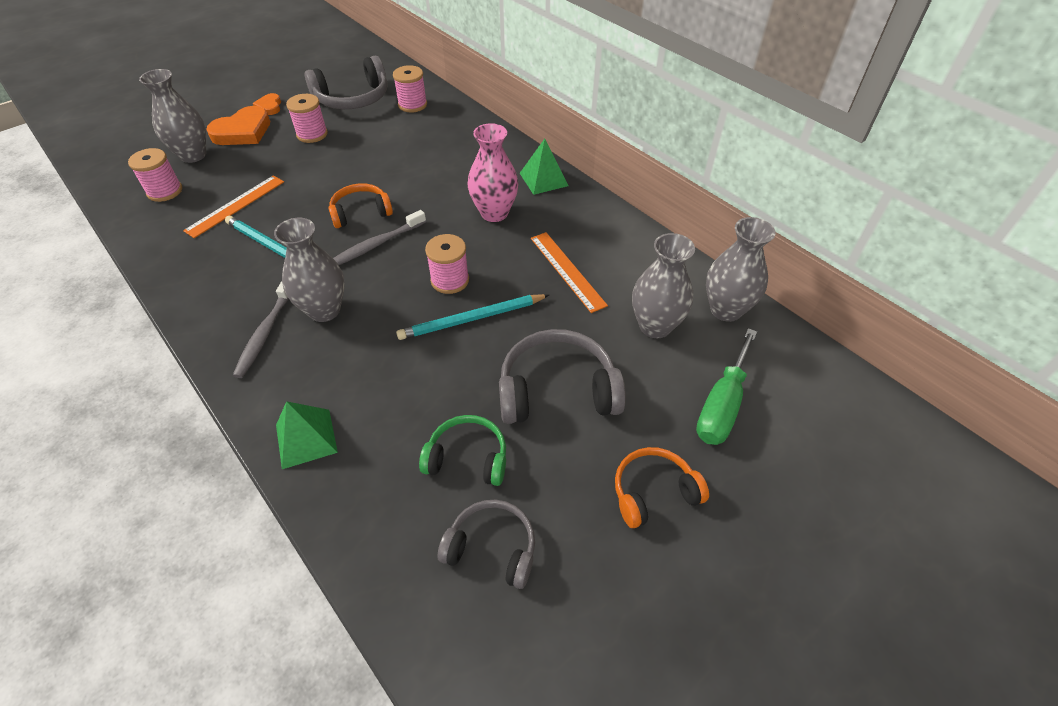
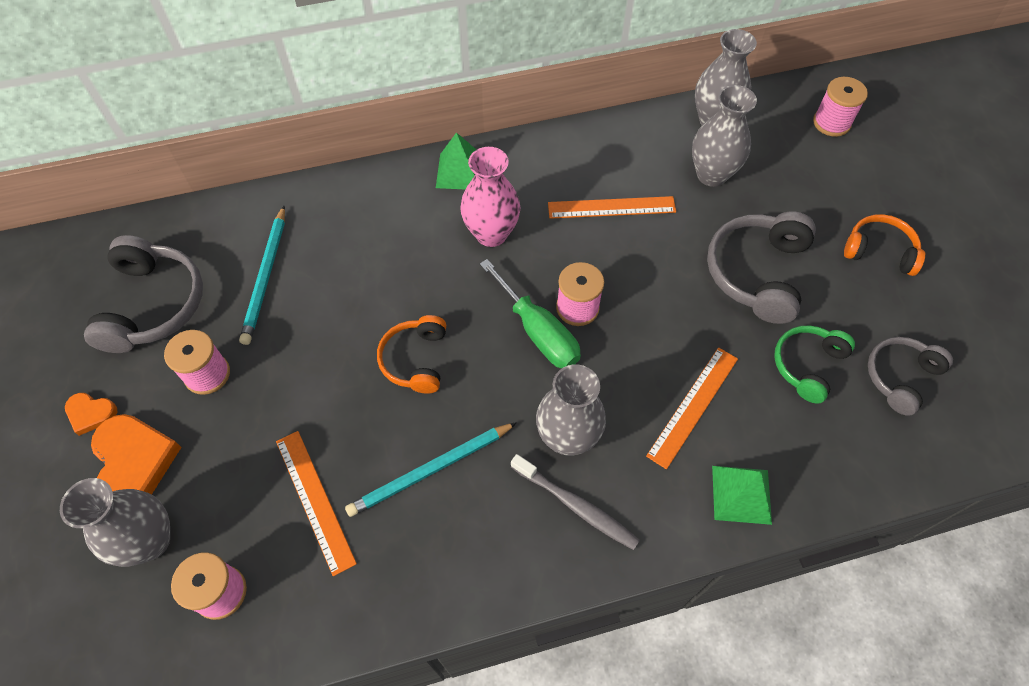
camera: 65 degrees left, 10 degrees up
grey toothbrush [333,210,426,265] -> none
pink spool [393,65,427,113] -> pink spool moved to [813,77,868,137]
turquoise pencil [396,294,549,340] -> turquoise pencil moved to [239,206,285,345]
orange headphones [615,447,709,528] -> orange headphones turned 105 degrees clockwise [844,214,925,276]
green screwdriver [696,328,757,445] -> green screwdriver moved to [480,259,581,368]
none -> orange ruler [646,347,738,469]

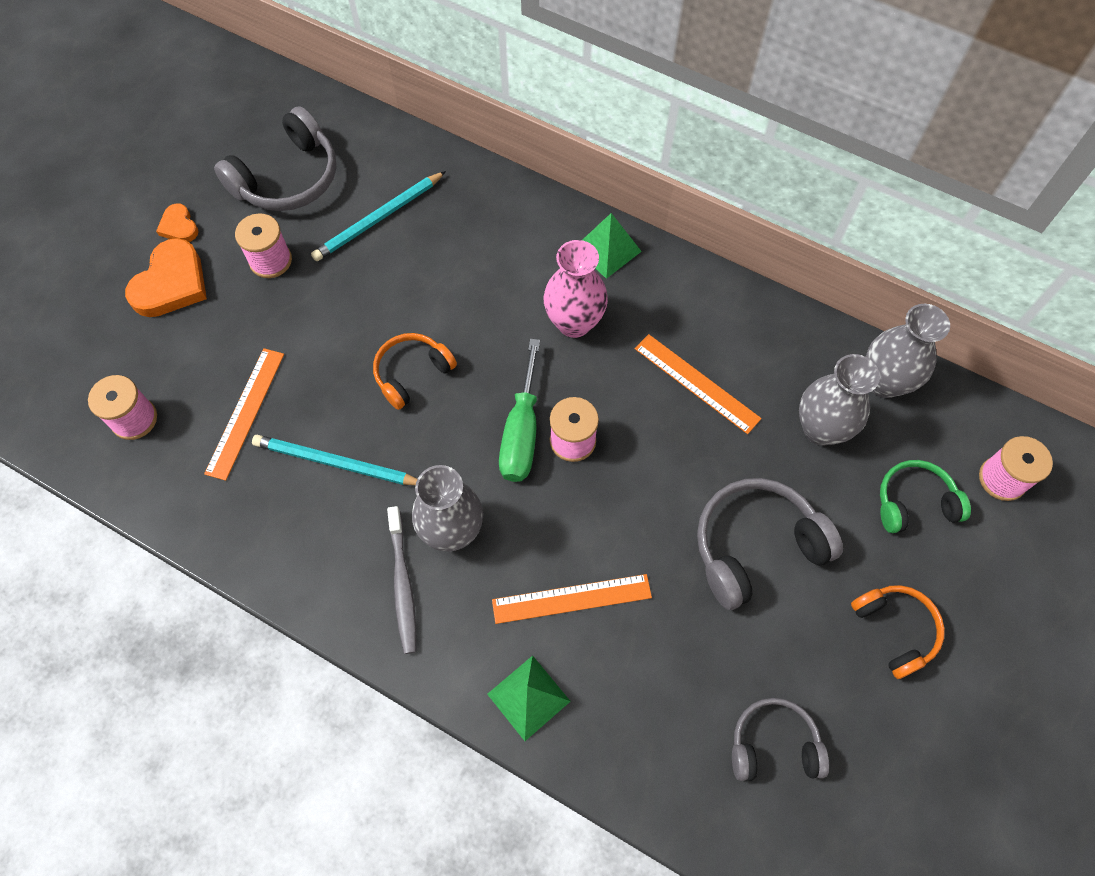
camera: 45 degrees right, 5 degrees up
grey vase [60,478,170,567] -> none
green headphones [774,326,855,404] -> green headphones moved to [880,460,971,533]

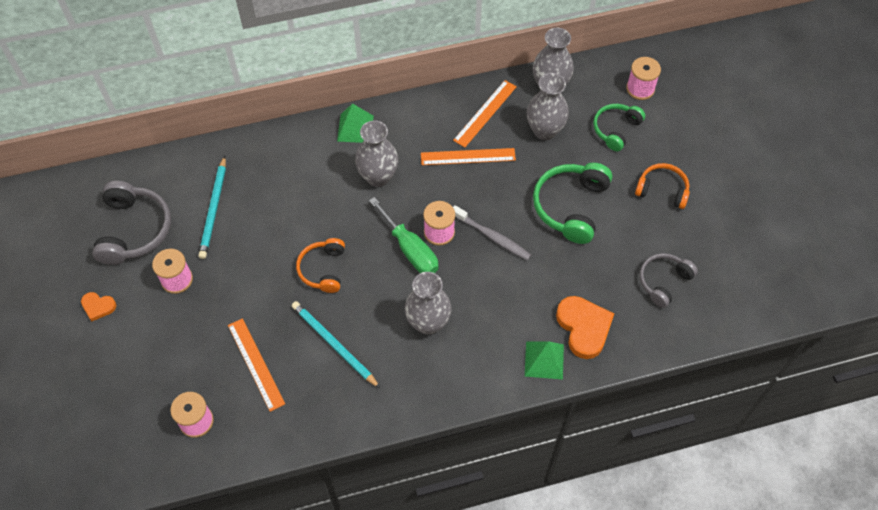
camera: 45 degrees left, 5 degrees down
orange heart [125,238,207,317] -> orange heart moved to [556,296,614,359]
turquoise pencil [252,435,417,485] -> turquoise pencil turned 75 degrees clockwise [292,301,380,388]
grey toothbrush [387,506,416,654] -> grey toothbrush moved to [453,205,531,260]
orange ruler [492,574,652,624] -> orange ruler moved to [453,80,517,147]
pink vase [544,240,608,338] -> grey vase [355,120,398,187]
grey headphones [697,478,843,610] -> green headphones [533,163,612,244]

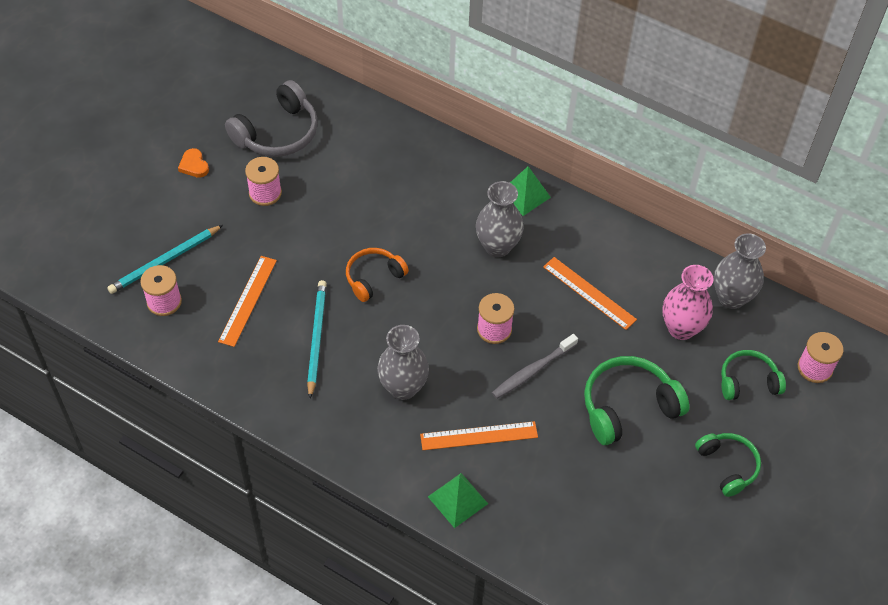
camera: 45 degrees right, 5 degrees down
turquoise pencil [198,156,226,259] -> turquoise pencil moved to [107,225,223,294]
green screwdriver [369,197,439,273] -> none
orange ruler [453,80,517,147] -> orange ruler moved to [420,421,538,450]
grey toothbrush [453,205,531,260] -> grey toothbrush turned 60 degrees clockwise [492,334,578,399]
grey vase [527,73,569,140] -> pink vase [663,265,713,340]
orange heart [556,296,614,359] -> none
orange headphones [635,163,690,209] -> green headphones [695,433,761,497]
grey headphones [640,253,698,308] -> none

